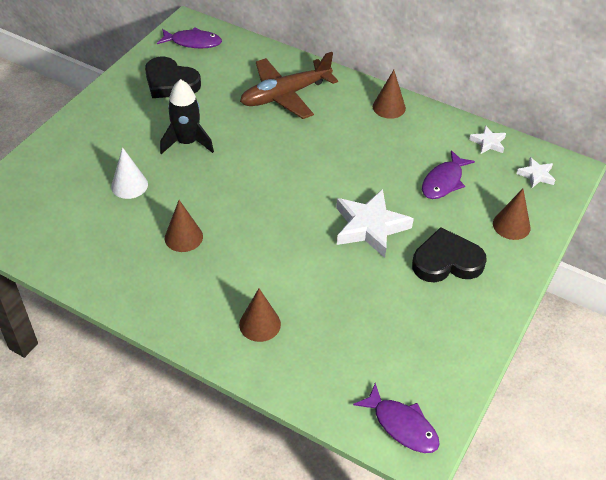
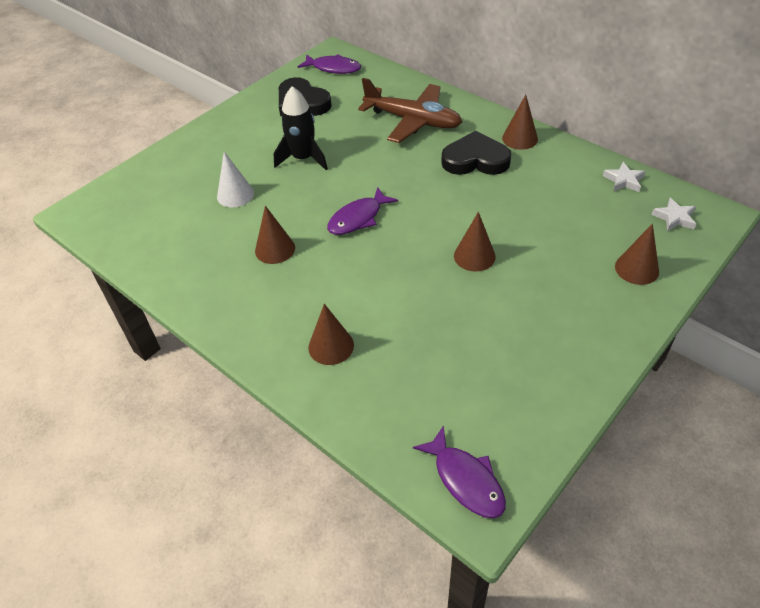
camera: 15 degrees right, 0 degrees up
brown plane [240,52,338,119] -> brown plane turned 135 degrees counterclockwise [358,78,462,143]
white star [336,189,414,258] -> brown cone [454,212,496,272]
black heart [412,227,487,282] -> black heart moved to [441,131,511,175]
purple fish [422,150,475,199] -> purple fish moved to [327,187,398,235]

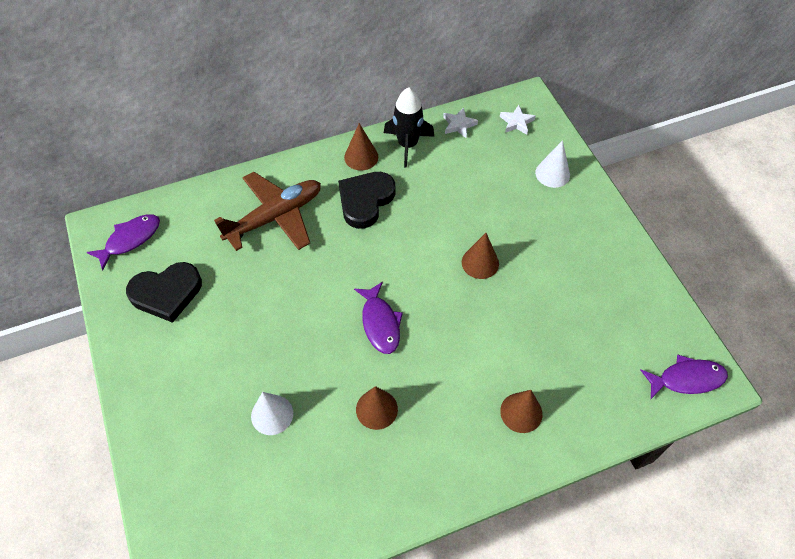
camera: 65 degrees left, 10 degrees up
black rocket [273,86,328,170] -> black rocket moved to [384,88,434,168]
brown cone [615,224,659,285] -> white cone [535,140,570,188]

